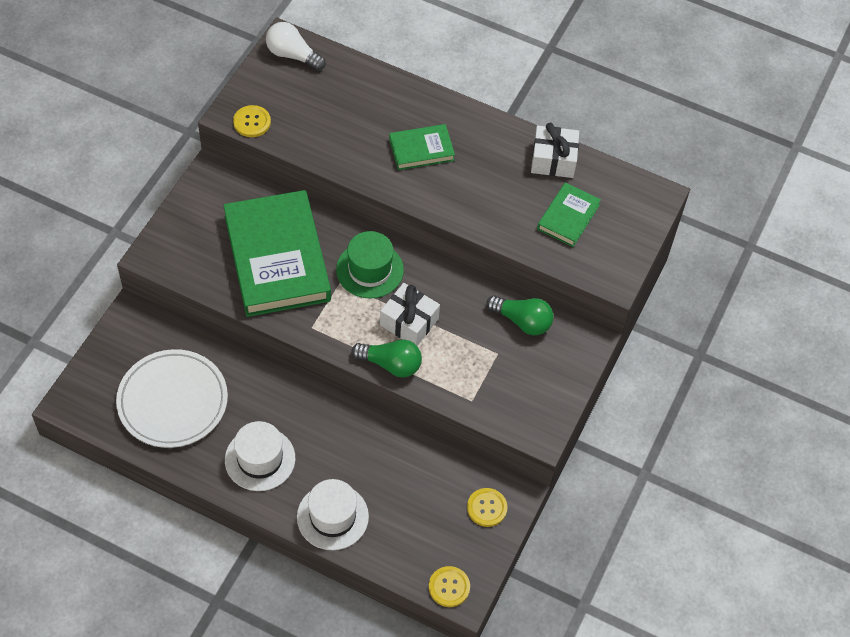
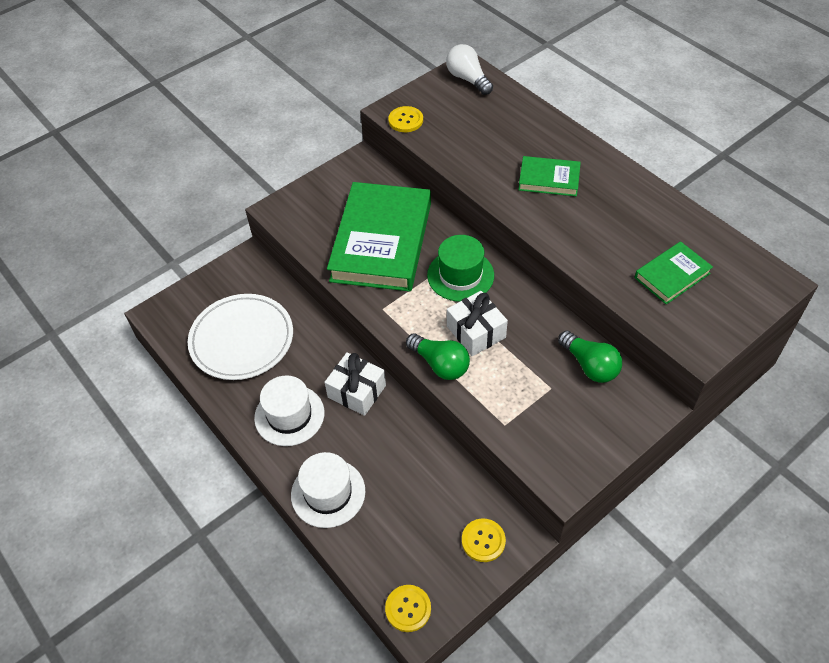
camera: 30 degrees right, 5 degrees down
white gift [531,123,579,178] -> white gift moved to [324,352,386,416]

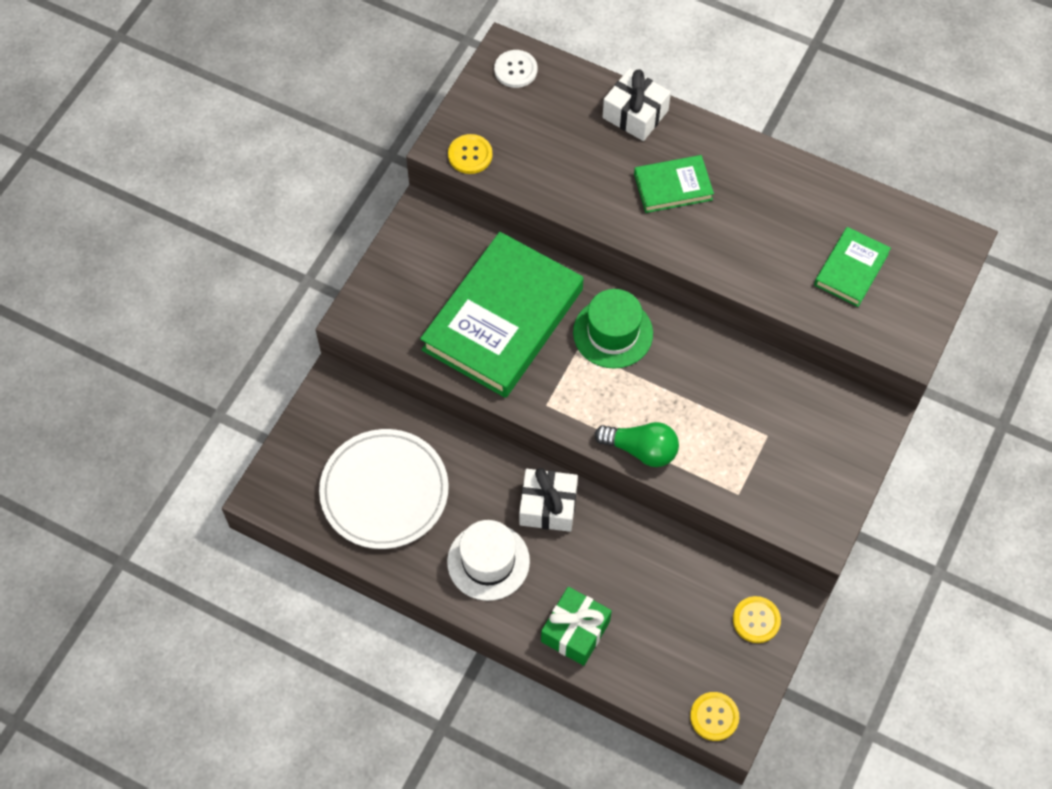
camera: 25 degrees left, 10 degrees up
white hat [291,452,365,528] -> green gift [541,587,612,666]
green book [327,182,431,291] -> green book turned 45 degrees clockwise [420,232,583,398]
white light bulb [446,44,493,95] -> white button [494,50,537,88]
white gift [447,291,508,356] -> white gift moved to [603,68,671,141]
green light bulb [558,331,622,383] -> none

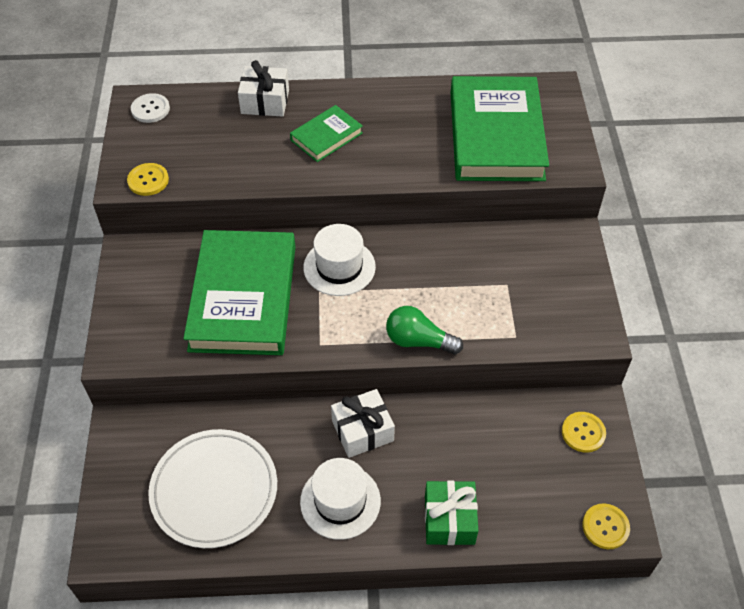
camera: 30 degrees left, 10 degrees down
green hat [573,289,653,368] -> white hat [303,224,376,296]
green light bulb [594,422,679,467] -> green light bulb turned 150 degrees counterclockwise [386,306,463,354]
green book [814,227,891,307] -> green book [451,76,549,181], size x2.09

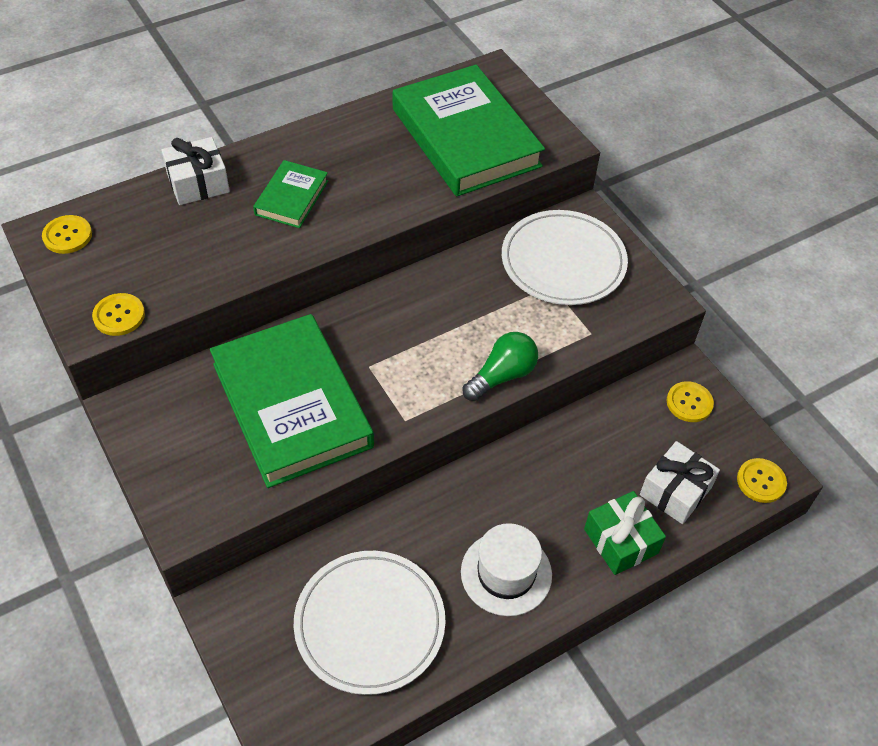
camera: 30 degrees left, 0 degrees up
white button [131,93,170,123] -> yellow button [42,215,92,254]
white hat [303,224,376,296] -> none
white gift [331,389,395,458] -> white gift moved to [640,441,720,524]
green light bulb [386,306,463,354] -> green light bulb turned 150 degrees clockwise [463,332,538,401]
none -> white plate [502,210,628,305]

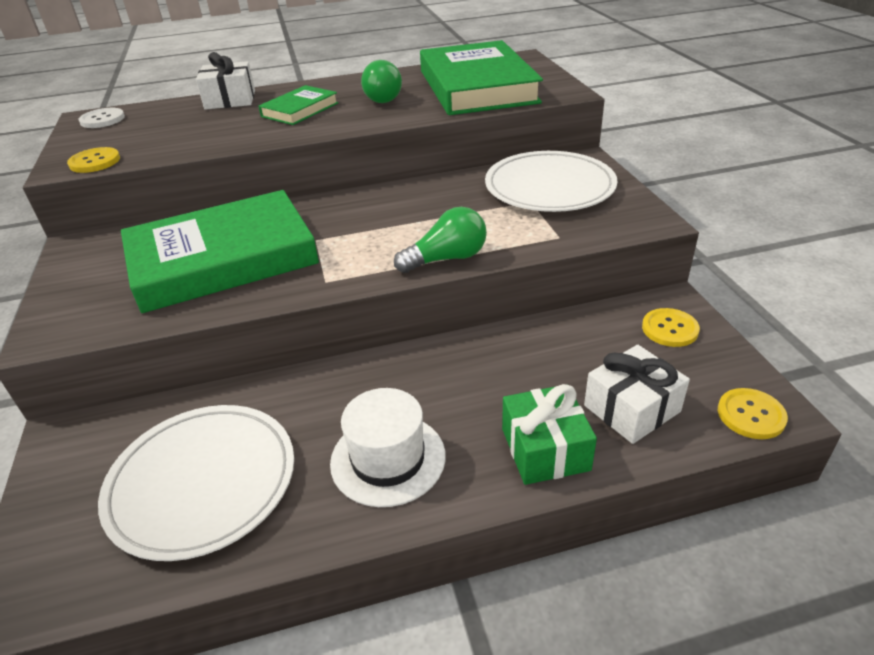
camera: 20 degrees right, 15 degrees down
yellow button [42,215,92,254] -> white button [78,108,125,128]
green book [210,314,374,488] -> green book turned 75 degrees clockwise [121,190,319,313]
none -> green light bulb [361,60,402,103]

